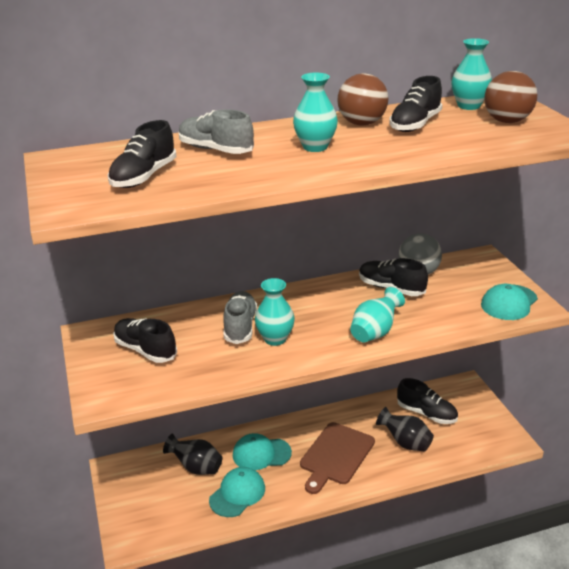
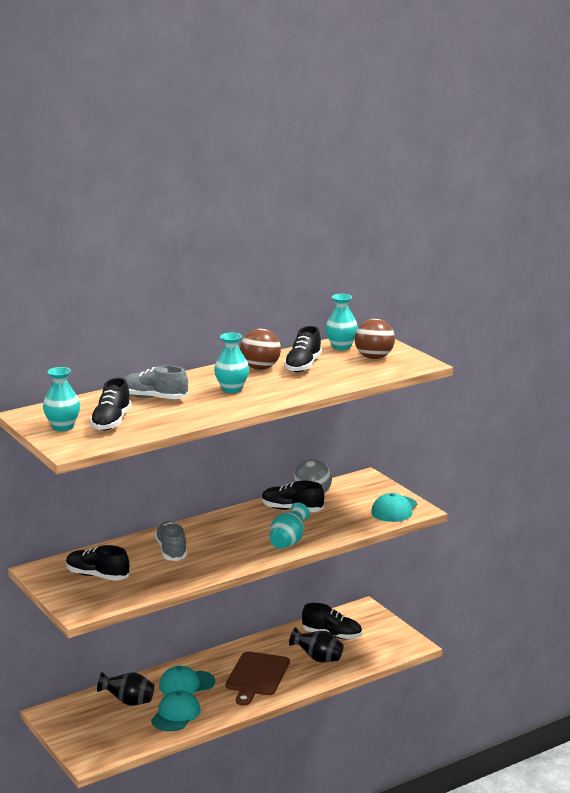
camera: 15 degrees left, 10 degrees down
turquoise vase [255,278,295,346] -> turquoise vase moved to [43,367,80,431]

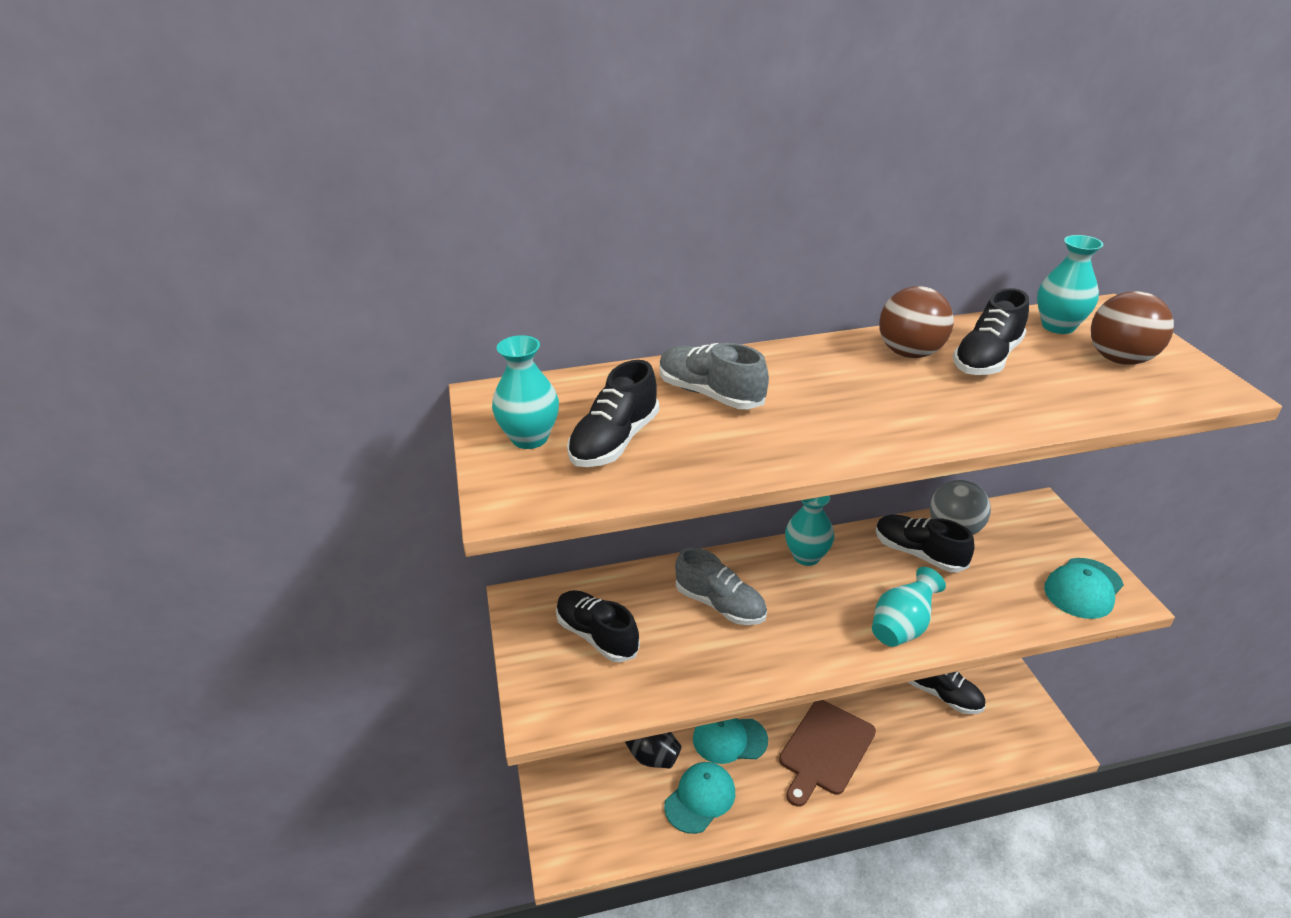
camera: 20 degrees right, 15 degrees up
grey shoe [155,521,187,561] -> grey shoe turned 120 degrees clockwise [675,547,767,625]
turquoise vase [214,333,249,393] -> turquoise vase moved to [785,496,834,566]
black vase [289,627,344,662] -> none

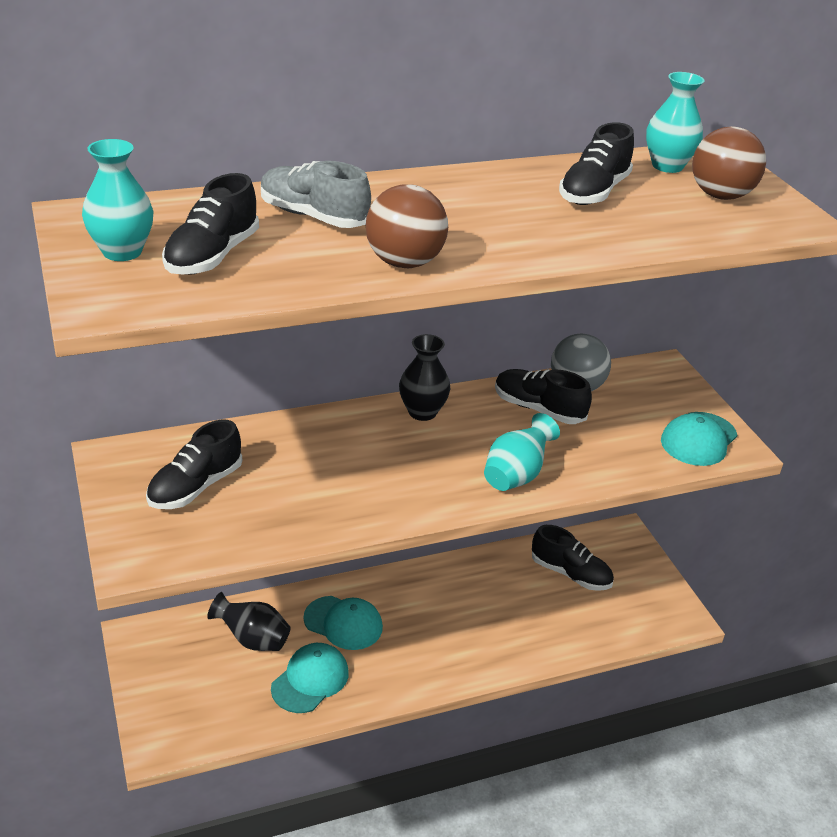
camera: 10 degrees left, 0 degrees up
black shoe [556,590,640,662] -> black shoe turned 90 degrees counterclockwise [146,419,242,509]
grey shoe [675,547,767,625] -> none
turquoise cap [693,718,768,764] -> turquoise cap turned 150 degrees counterclockwise [303,596,383,650]
brown cutting board [779,700,876,807] -> none
turquoise vase [785,496,834,566] -> black vase [399,334,450,421]
brown ball [879,286,954,358] -> brown ball moved to [366,184,448,268]

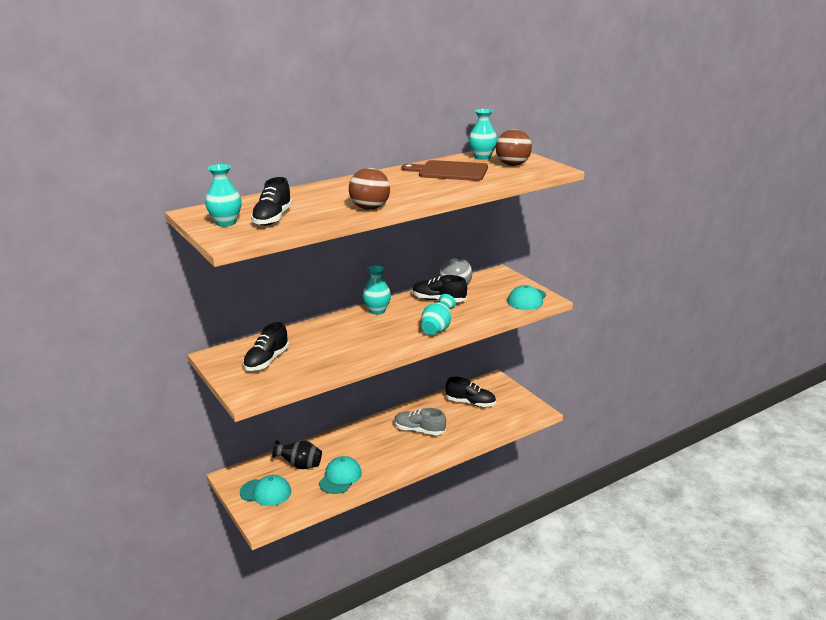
camera: 10 degrees left, 10 degrees down
grey shoe [261,161,371,228] -> grey shoe moved to [394,408,446,435]
turquoise cap [303,596,383,650] -> turquoise cap moved to [240,475,291,506]
black vase [399,334,450,421] -> turquoise vase [363,265,391,315]
black shoe [559,122,634,205] -> brown cutting board [402,160,488,181]

